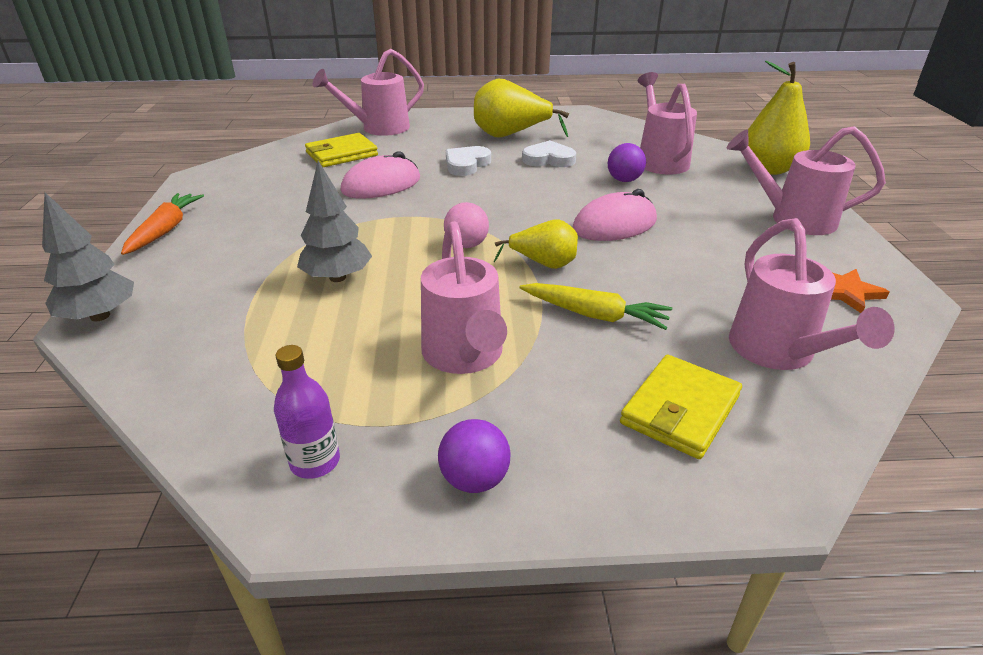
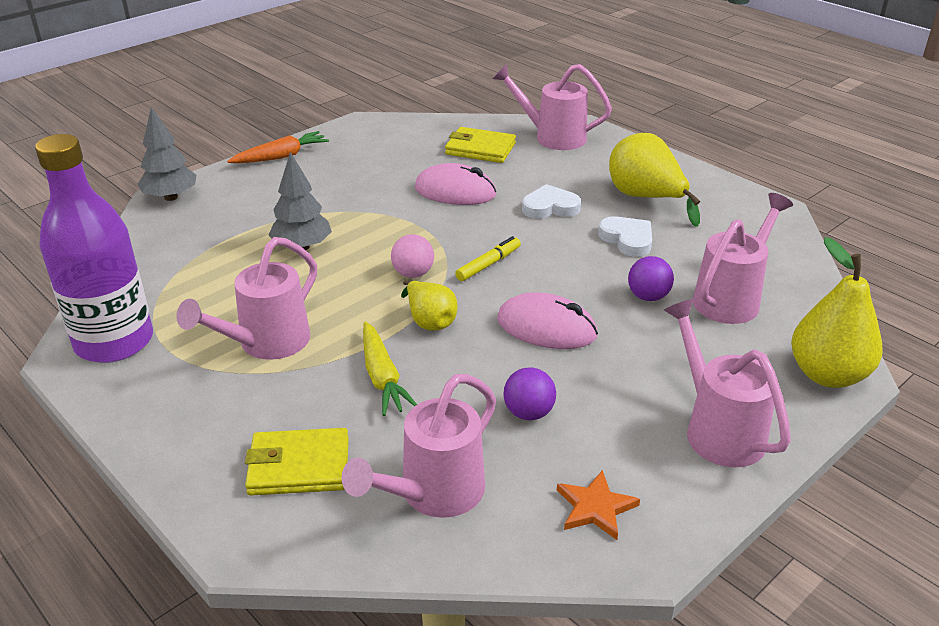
camera: 50 degrees right, 0 degrees up
purple bottle [274,345,340,479] -> purple bottle [35,134,153,363], size x2.25
purple ball [438,419,511,493] -> purple ball moved to [503,367,556,420]
none -> yellow marker [455,236,521,281]

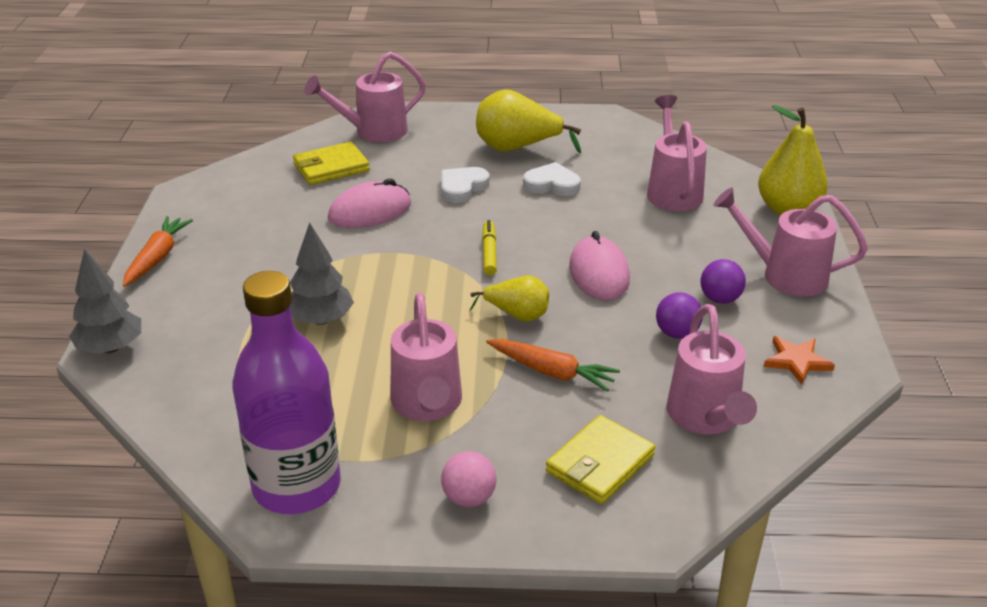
camera: 45 degrees left, 0 degrees up
yellow carrot [363,322,417,416] -> orange carrot [486,339,620,392]
pink ball [391,234,434,278] -> pink ball moved to [441,451,496,507]
pink mouse [497,292,598,349] -> pink mouse turned 75 degrees counterclockwise [569,231,630,301]
purple ball [628,256,674,301] -> purple ball moved to [701,259,746,304]

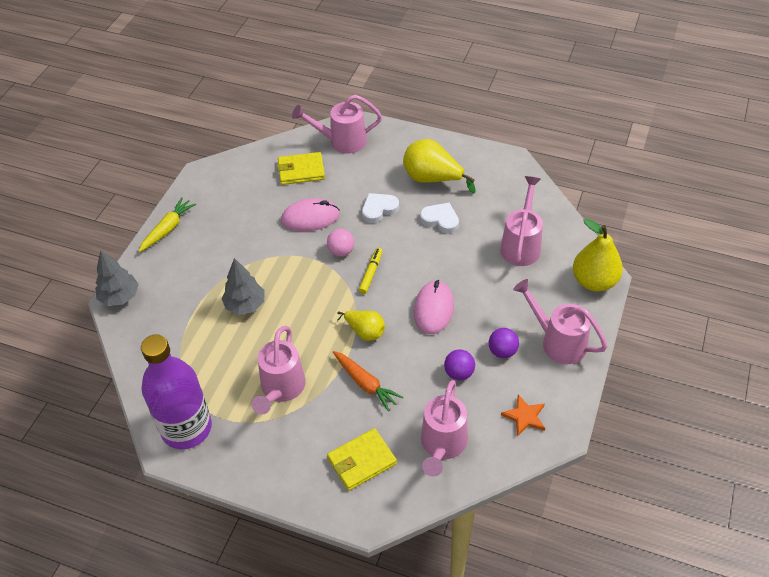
camera: 20 degrees right, 15 degrees up
orange carrot [123,216,193,287] -> yellow carrot [139,197,196,252]
pink ball [441,451,496,507] -> pink ball moved to [327,229,354,256]

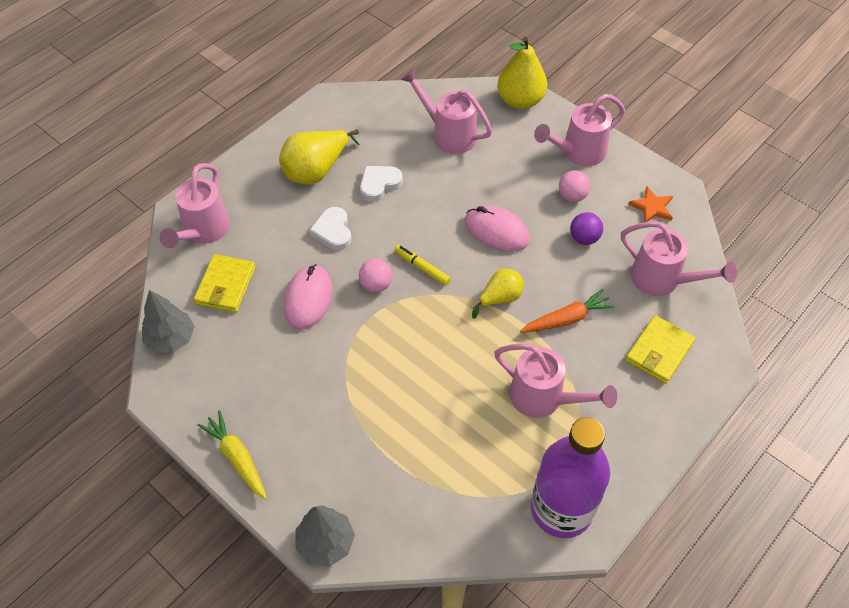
camera: 70 degrees left, 5 degrees up
grey tree [221,258,265,315] -> grey tree moved to [142,290,195,353]
yellow wallet [327,428,397,491] -> yellow wallet turned 45 degrees clockwise [625,315,695,384]
purple ball [489,328,519,358] -> pink ball [559,170,591,202]

